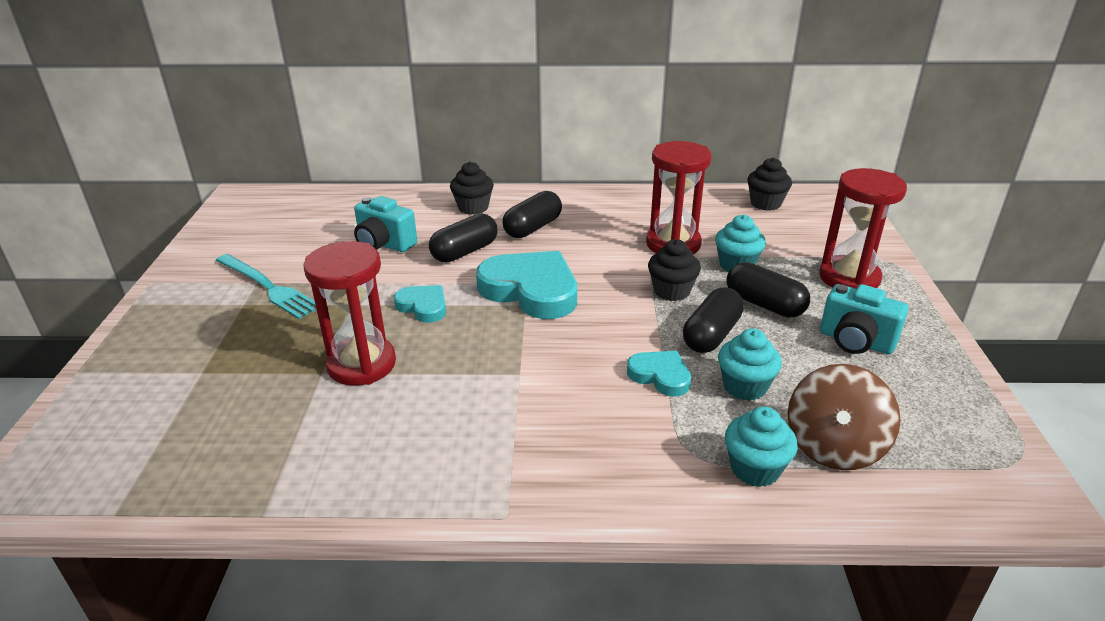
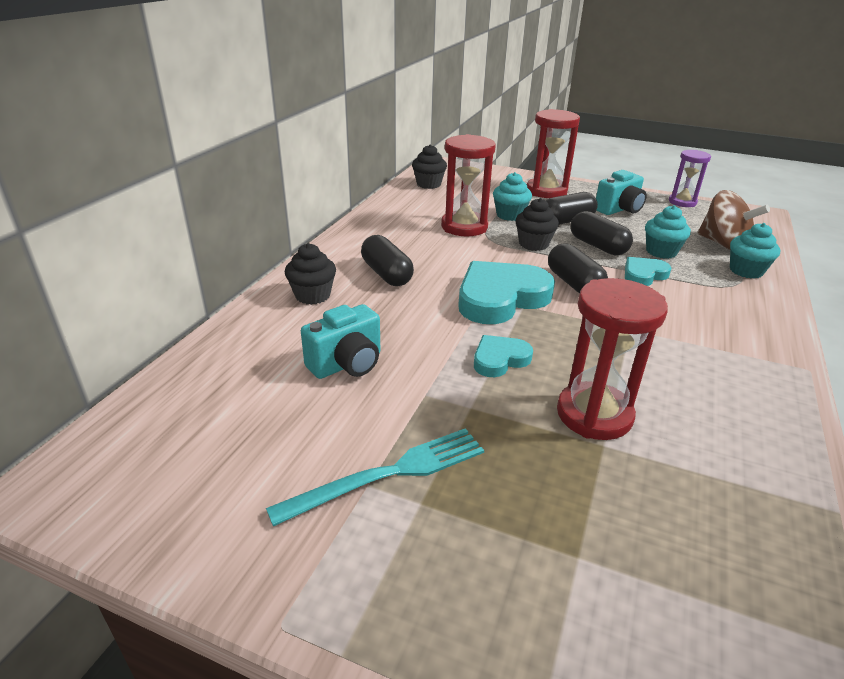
camera: 70 degrees left, 0 degrees up
black capsule [429,213,498,262] -> black capsule moved to [548,244,608,294]
none -> purple hourglass [669,150,711,207]

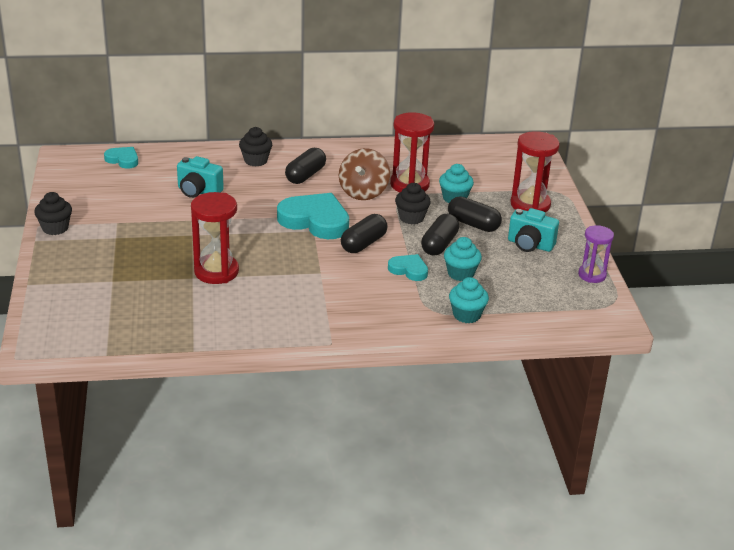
camera: 60 degrees right, 0 degrees up
turquoise fork [266,428,484,526] -> none
black cupcake [412,144,447,189] -> black cupcake moved to [34,192,72,235]
turquoise heart [474,335,533,377] -> turquoise heart moved to [104,147,138,169]
brown spinning top [698,190,770,250] -> brown spinning top moved to [339,148,390,200]

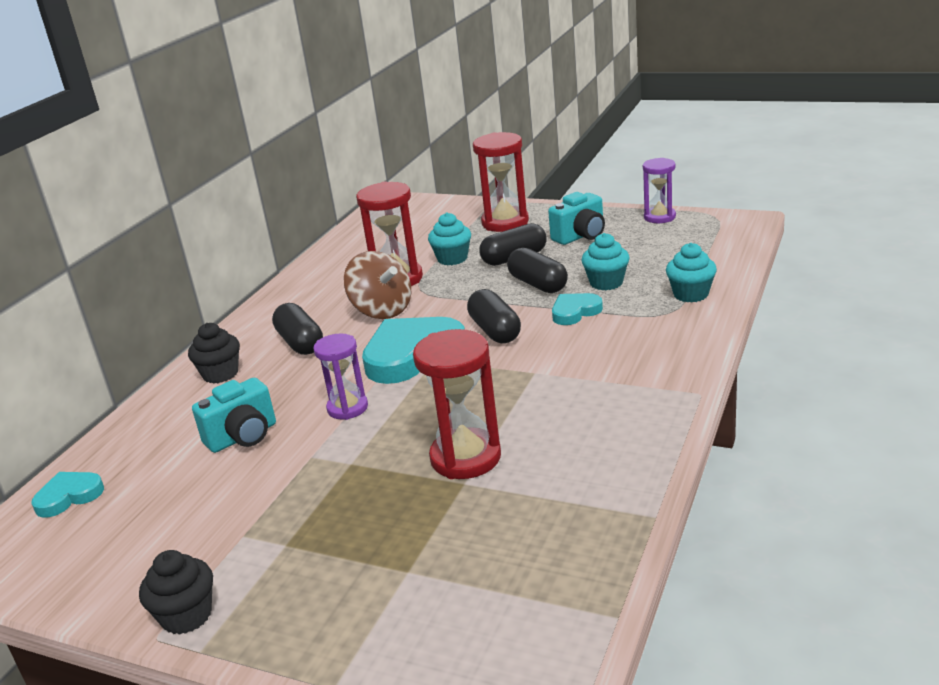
camera: 55 degrees left, 5 degrees down
black cupcake [395,183,431,224] -> none
none -> purple hourglass [313,334,368,420]

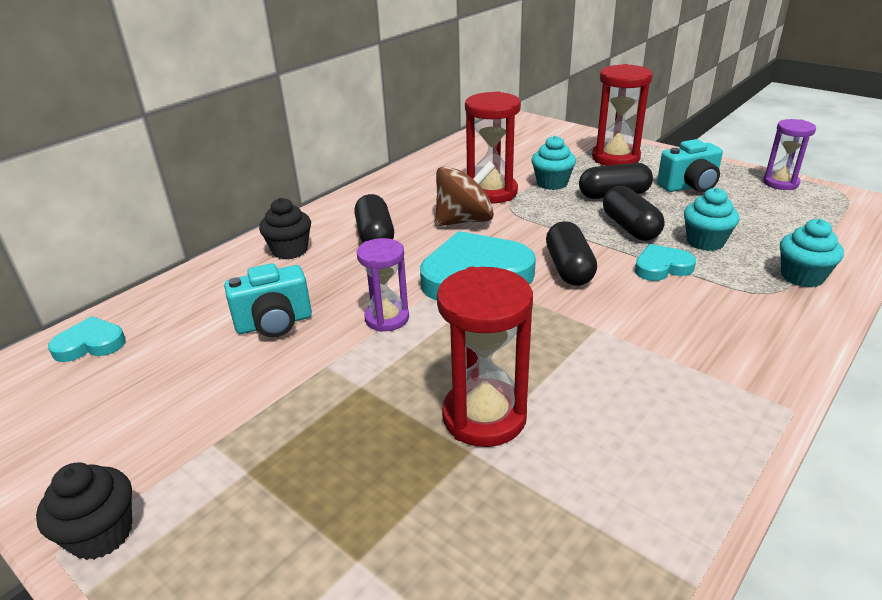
camera: 15 degrees right, 5 degrees up
brown spinning top [344,251,411,319] -> brown spinning top turned 90 degrees counterclockwise [435,161,496,226]

